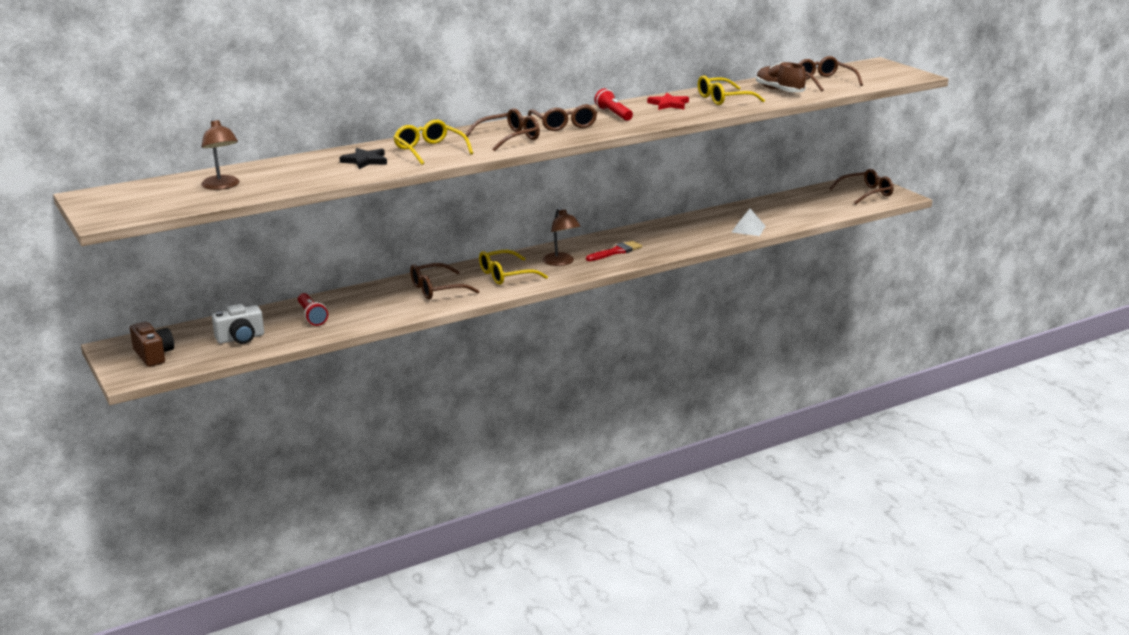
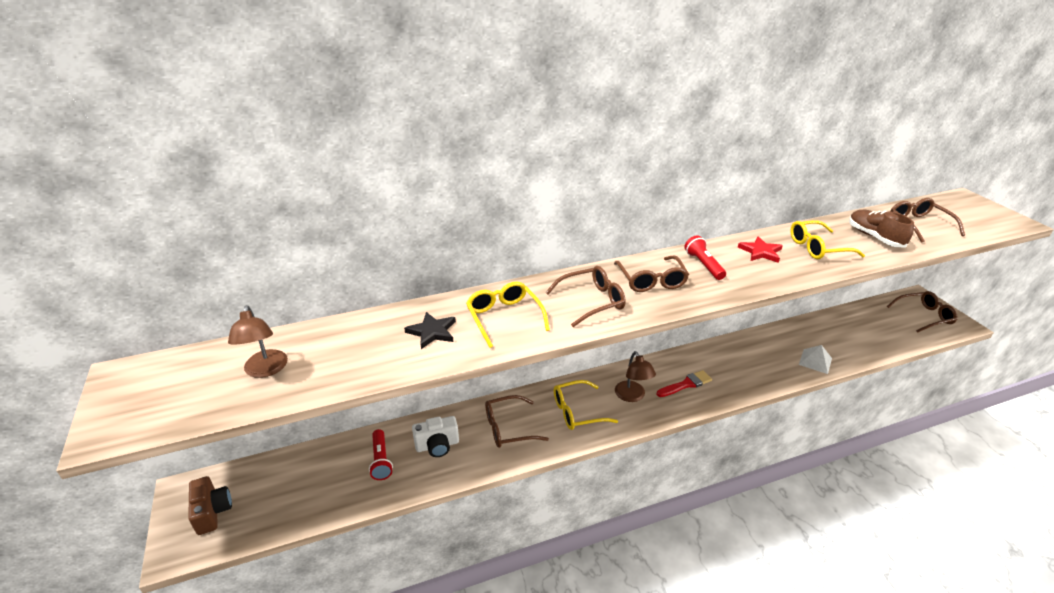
camera: 10 degrees right, 10 degrees up
white camera [212,304,264,344] -> white camera moved to [412,416,459,457]

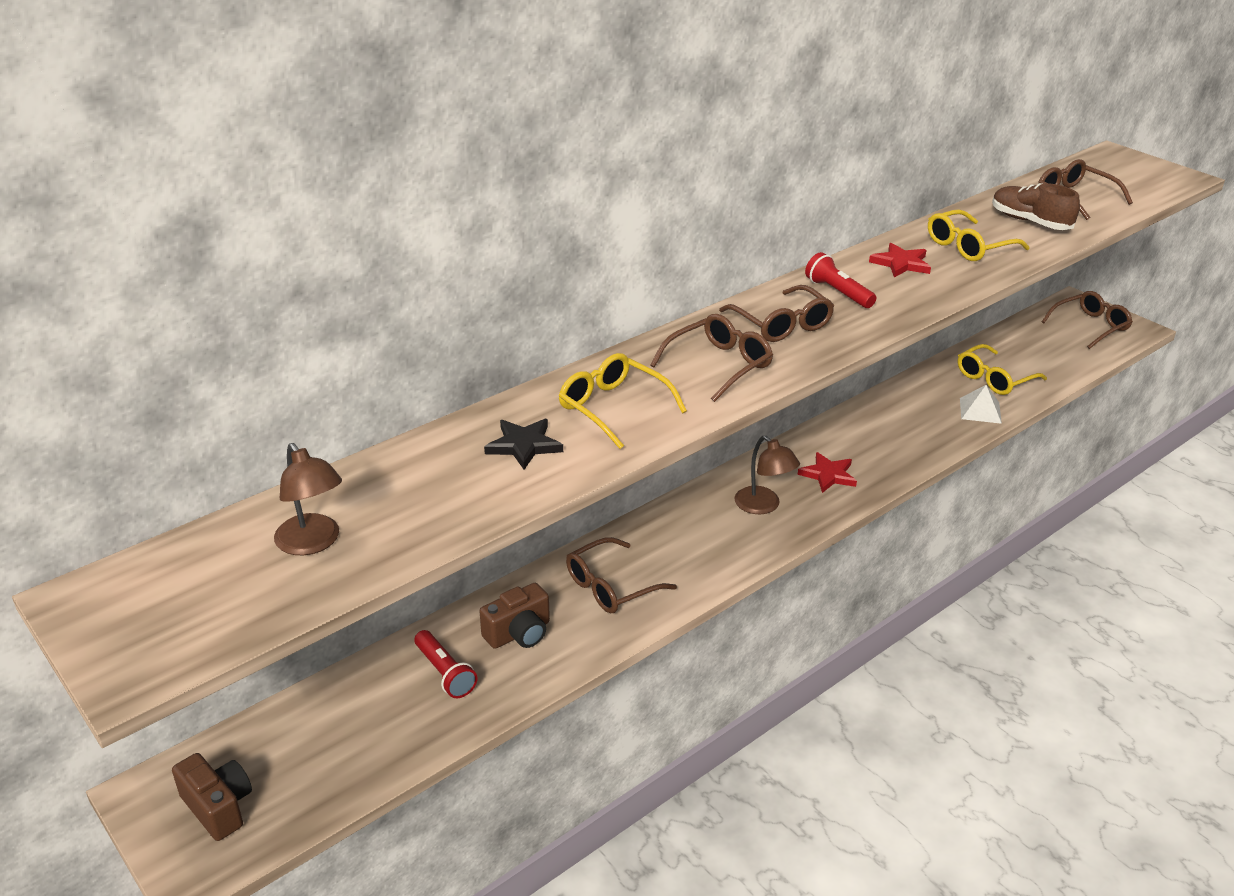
camera: 20 degrees left, 0 degrees up
white camera [412,416,459,457] -> brown camera [480,583,550,649]
yellow glasses [554,380,618,430] -> yellow glasses moved to [958,344,1047,395]
red brush [657,370,712,397] -> red star [798,452,857,493]

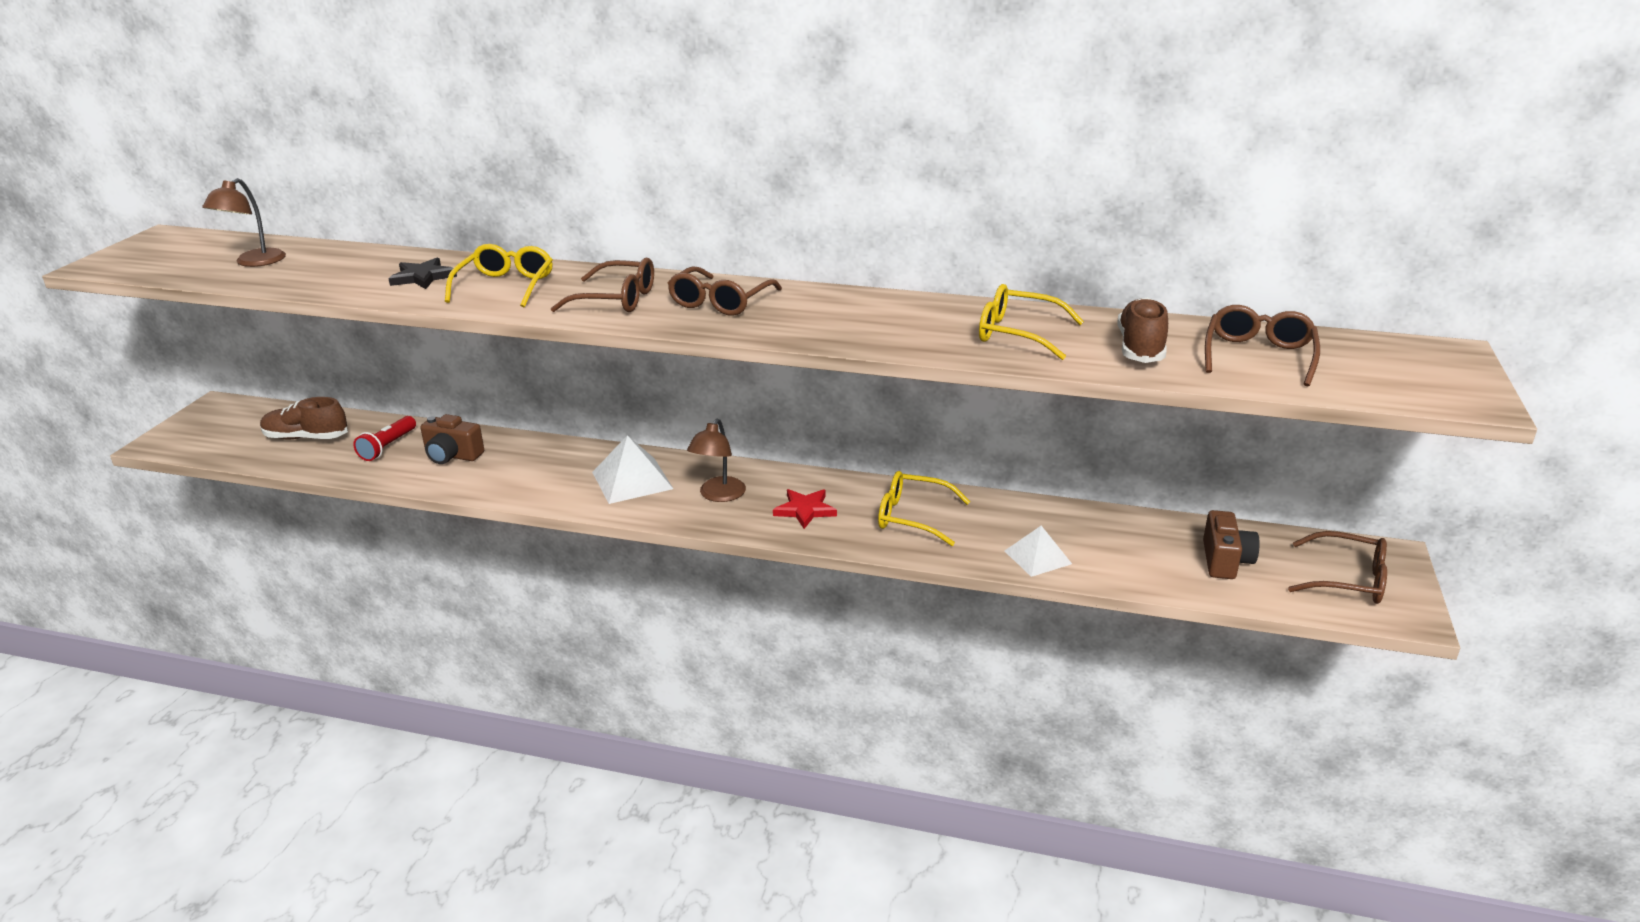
camera: 55 degrees right, 5 degrees down
brown camera [172,753,252,841] -> brown camera moved to [1203,510,1260,579]
brown glasses [566,537,677,614] -> none
red flashlight [805,252,876,308] -> none
red star [869,243,931,277] -> none
yellow glasses [958,344,1047,395] -> yellow glasses moved to [878,471,970,546]
none -> brown shoe [260,397,348,439]
none -> white pyramid [592,435,673,504]

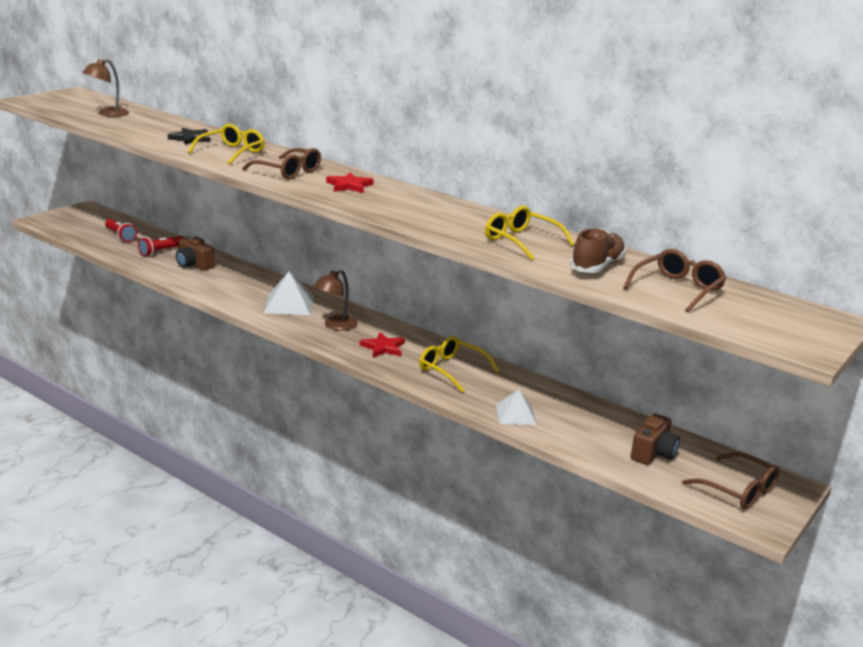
camera: 20 degrees right, 5 degrees down
brown shoe [260,397,348,439] -> red flashlight [105,219,137,242]
brown glasses [668,266,782,316] -> red star [326,172,374,193]

